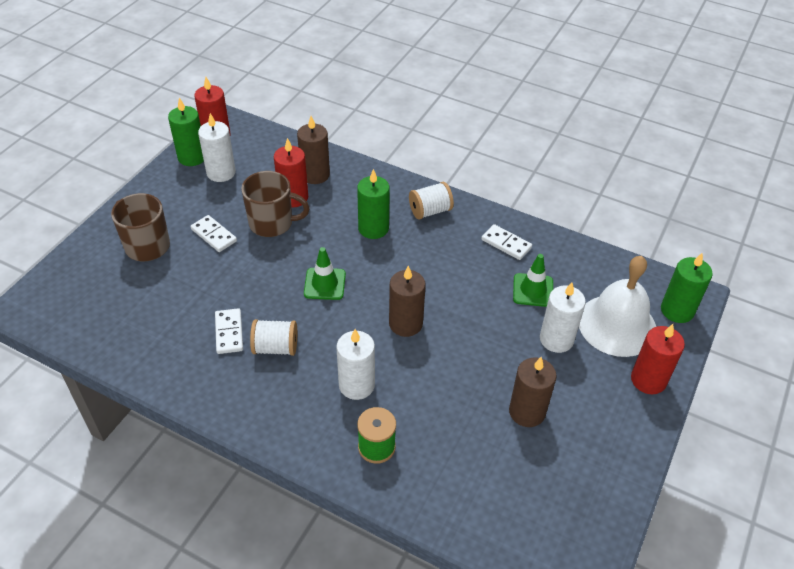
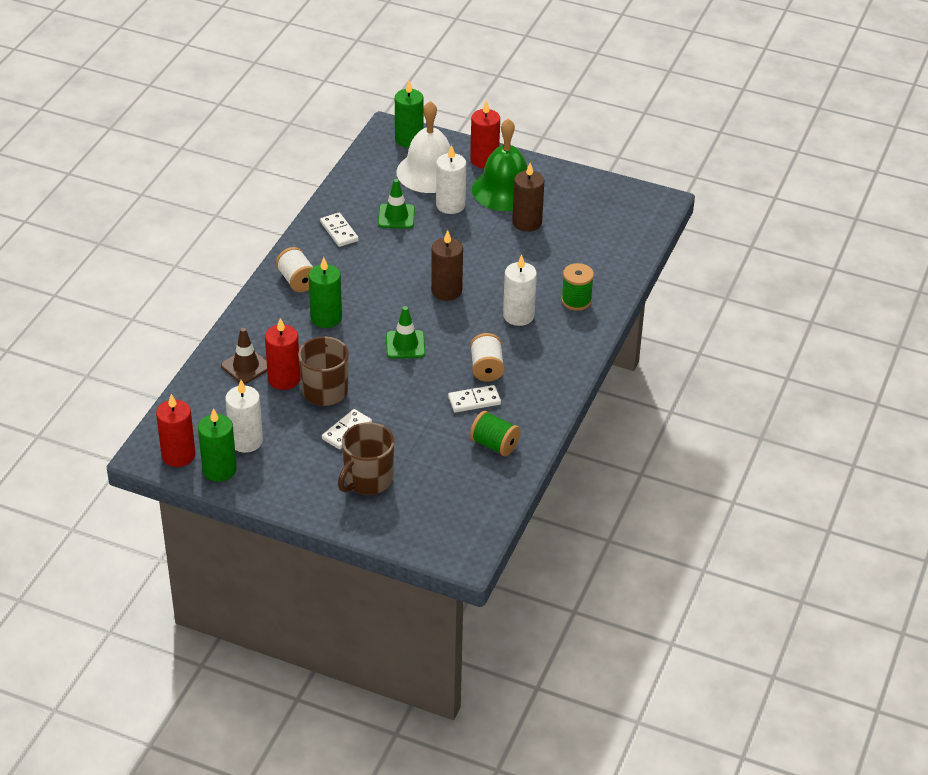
camera: 95 degrees left, 5 degrees down
brown candle [297,116,330,184] -> brown traffic cone [221,328,267,384]
white domino [481,224,532,260] -> white domino turned 60 degrees counterclockwise [320,213,359,247]
none -> green spool [470,411,521,456]
none -> green bell [472,118,528,211]

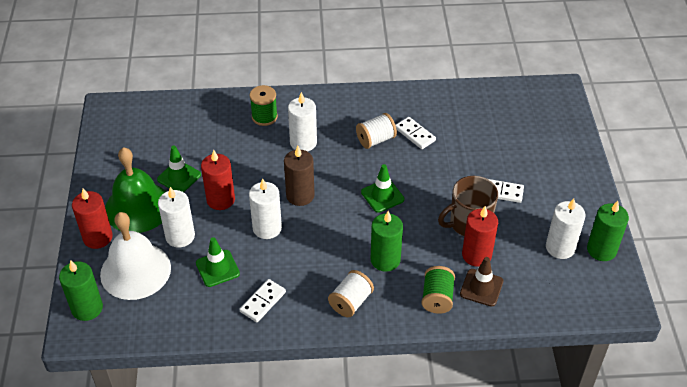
camera: 115 degrees left, 5 degrees up
red candle [156,394,196,467] -> red candle moved to [201,150,235,210]
brown mug [338,422,395,495] -> none
green spool [470,411,521,456] -> green spool moved to [421,266,455,314]
brown candle [512,163,544,232] -> green traffic cone [157,146,201,192]
none -> white candle [249,179,282,239]

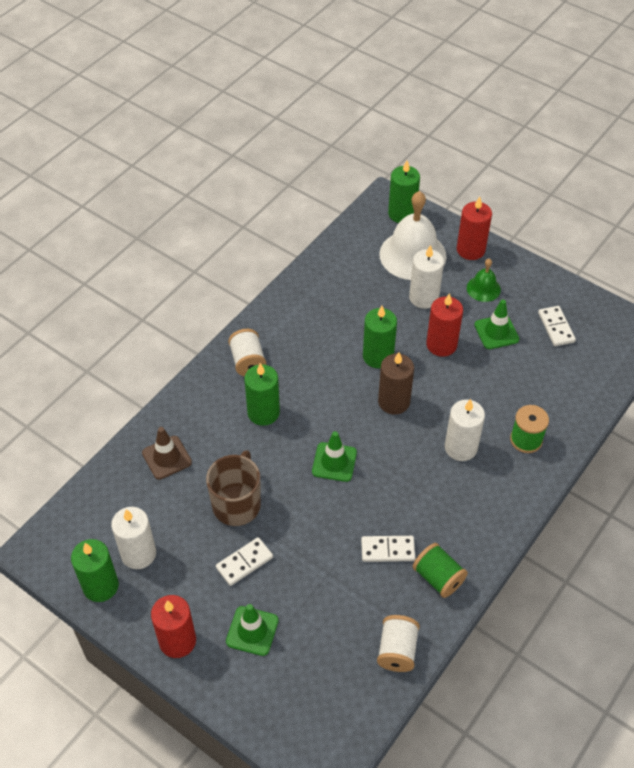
camera: 130 degrees right, 5 degrees up
green bell [105,147,166,233] -> green bell [467,259,501,302], size x0.50
green traffic cone [196,237,240,287] -> green traffic cone moved to [226,604,279,656]
white domino [240,279,286,322] -> white domino moved to [538,306,576,346]
white candle [249,179,282,239] -> green candle [363,306,397,368]
white spool [356,113,397,149] -> white spool moved to [377,615,420,672]
green spool [421,266,455,314] -> green spool moved to [413,543,468,598]
red candle [462,206,498,267] -> red candle moved to [151,595,196,658]

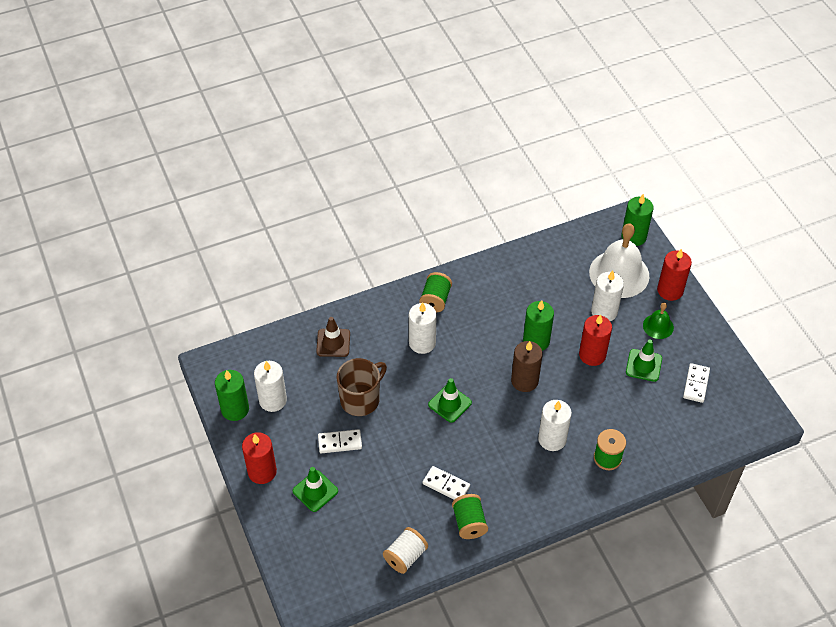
camera: 30 degrees right, 0 degrees up
white spool [228,329,266,376] -> green spool [419,272,452,312]
green candle [244,363,280,426] -> white candle [409,302,437,354]

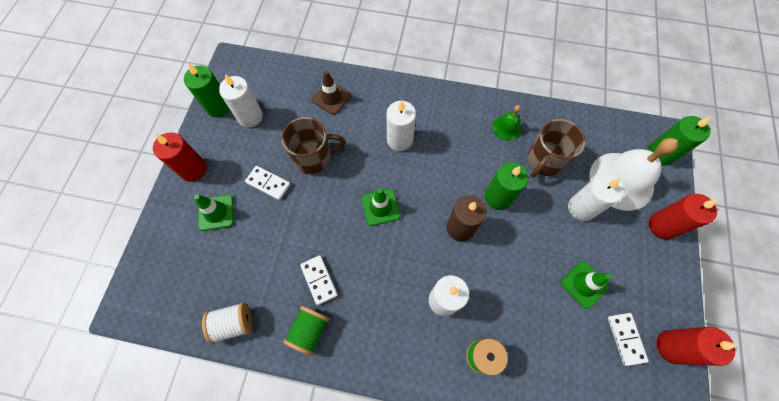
camera: 35 degrees right, 15 degrees up
green spool [419,272,452,312] -> none
red candle [579,314,612,366] -> red candle moved to [656,327,738,366]
green bell [643,302,674,339] -> green bell moved to [493,105,522,141]
white domino [683,363,710,403] -> white domino turned 60 degrees counterclockwise [608,313,649,366]
none -> brown mug [527,119,586,178]

